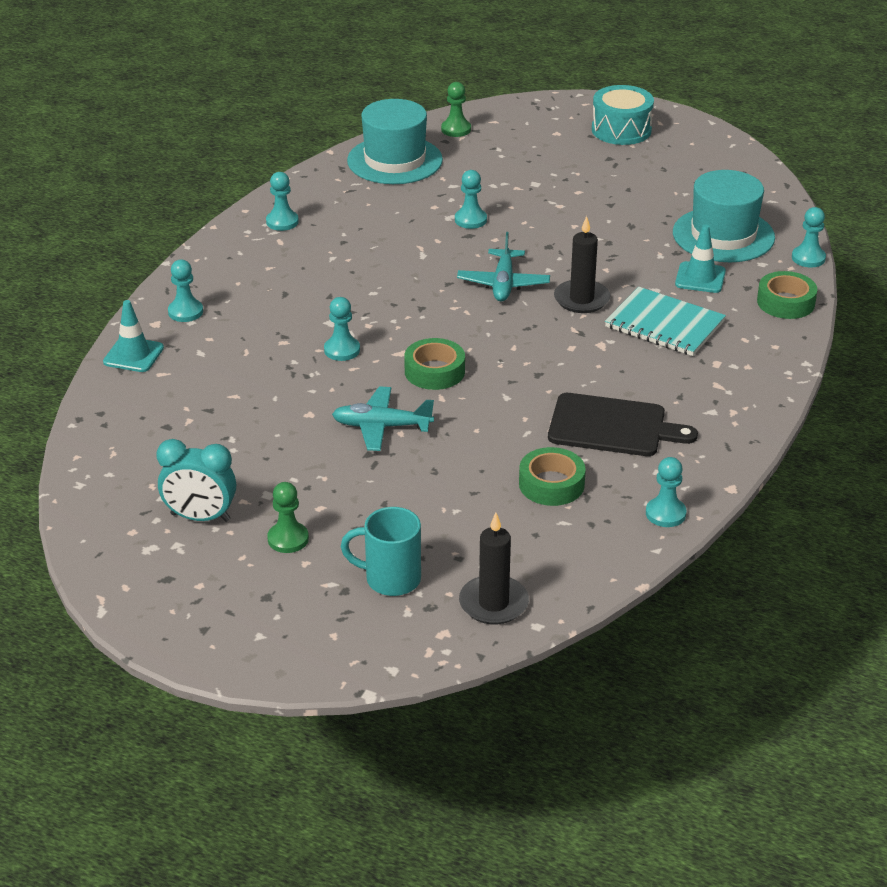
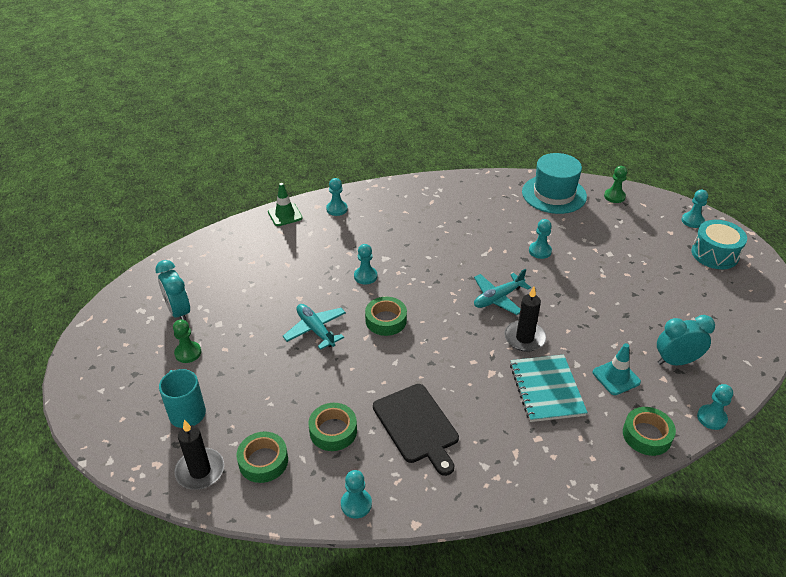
camera: 50 degrees right, 5 degrees up
turquoise traffic cone [103,300,164,372] -> green traffic cone [268,183,303,226]
turquoise pawn [266,172,299,231] -> turquoise pawn moved to [682,190,708,228]
turquoise hat [673,170,775,262] -> turquoise clock [657,315,715,365]
none -> green tape [237,432,288,483]

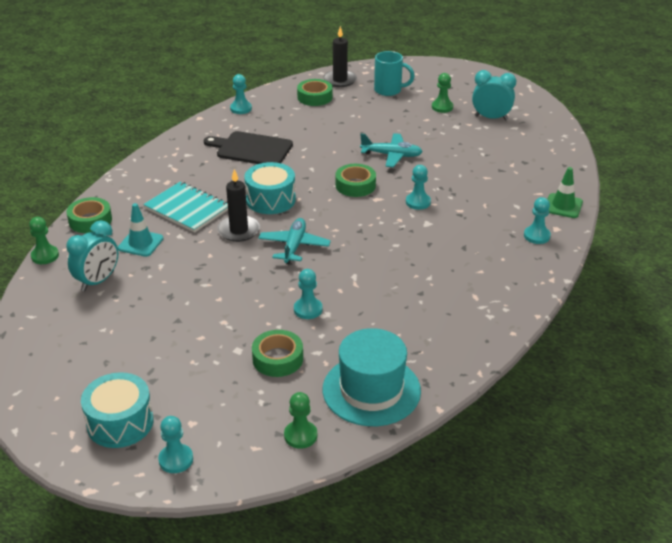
camera: 135 degrees right, 5 degrees down
green tape [308,403,357,451] -> green tape moved to [252,330,303,377]
turquoise pawn [697,384,733,430] -> green pawn [29,217,59,264]
none -> turquoise drum [244,162,296,214]

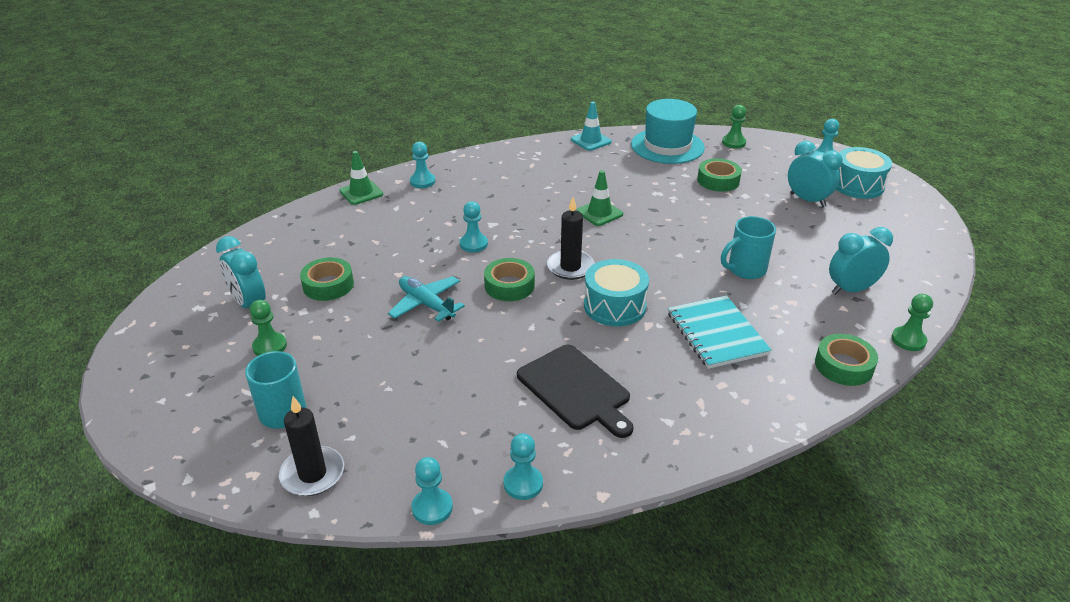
camera: 145 degrees left, 0 degrees up
turquoise traffic cone [118,203,164,257] -> turquoise traffic cone moved to [571,101,612,151]
black candle [217,169,260,242] -> black candle moved to [547,197,595,280]
turquoise plane [258,218,331,264] -> none
turquoise pawn [294,269,323,319] -> turquoise pawn moved to [411,457,453,525]
green tape [297,79,333,106] -> green tape moved to [300,257,354,301]
none -> green traffic cone [576,170,623,226]
none -> turquoise mug [721,216,776,279]
none -> turquoise clock [788,141,843,207]

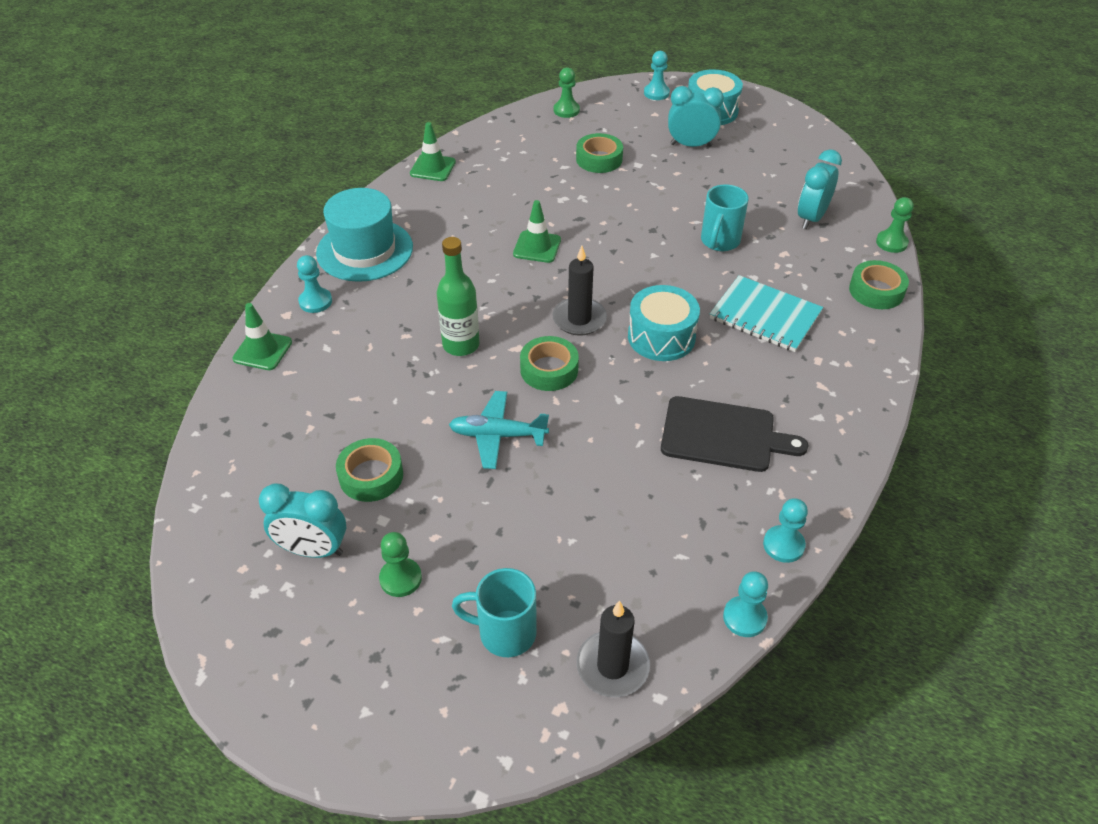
camera: 40 degrees left, 10 degrees up
turquoise pawn [460,201,488,252] -> green bottle [437,237,480,356]
turquoise traffic cone [571,101,612,151] -> green traffic cone [410,122,456,181]
turquoise hat [631,99,705,164] -> turquoise hat moved to [316,188,413,282]

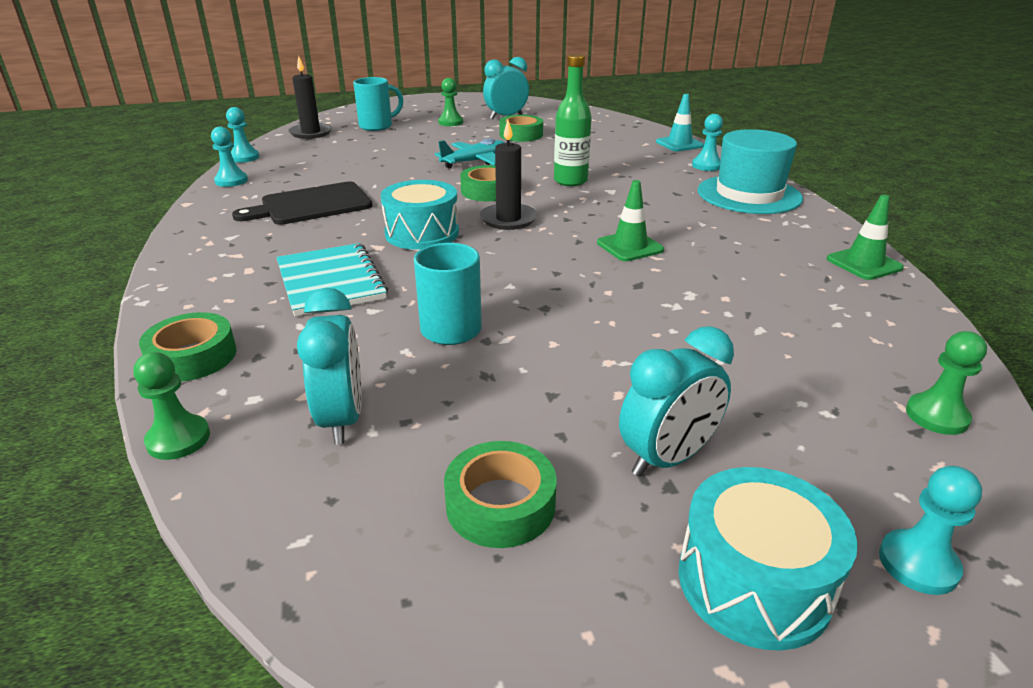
camera: 140 degrees right, 15 degrees down
green traffic cone [232,303,292,370] -> turquoise traffic cone [656,94,704,151]
green tape [576,133,623,173] -> green tape moved to [444,441,557,548]
turquoise notebook [710,275,823,352] -> turquoise notebook turned 75 degrees clockwise [277,243,388,316]

